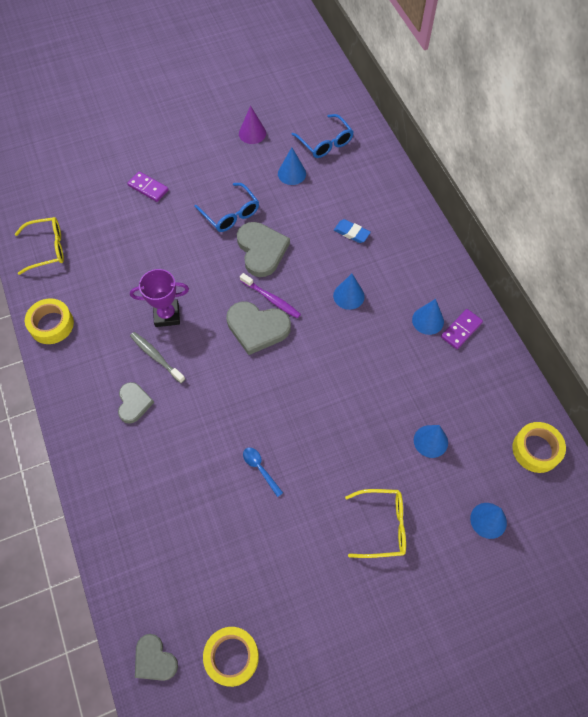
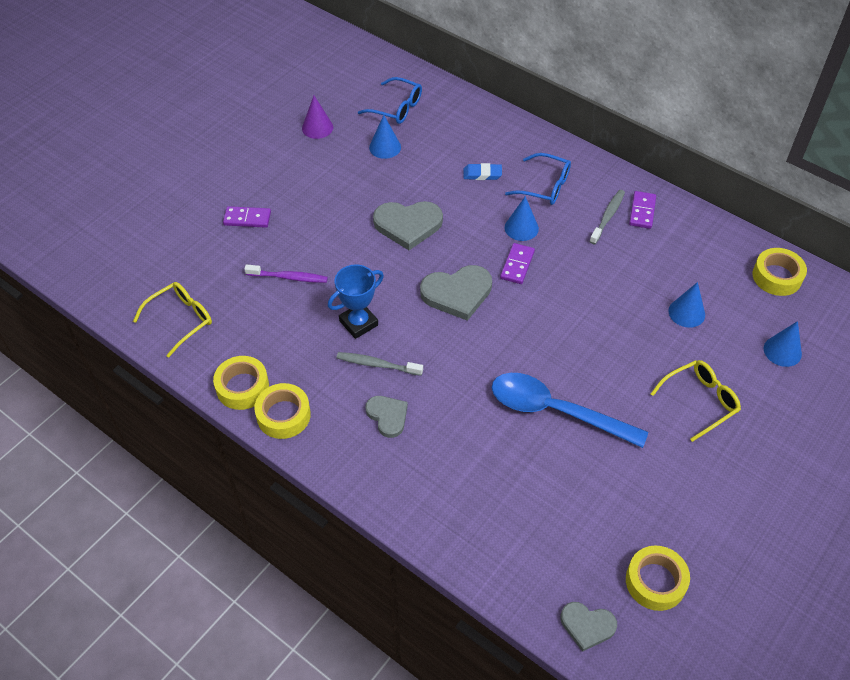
camera: 30 degrees left, 10 degrees down
purple trophy [130,269,189,327] -> blue trophy [328,264,384,339]
blue glasses [195,183,259,232] -> blue glasses moved to [505,153,571,205]
grey heart [237,222,290,277] -> grey heart turned 135 degrees clockwise [373,201,443,250]
purple toothbrush [240,273,301,319] -> purple toothbrush moved to [244,264,328,283]
blue spoon [243,448,283,497] -> blue spoon [492,373,648,448], size x2.46
blue cone [412,299,444,335] -> grey toothbrush [589,190,625,245]
none -> yellow tape [254,383,311,439]
none -> purple domino [500,243,535,284]

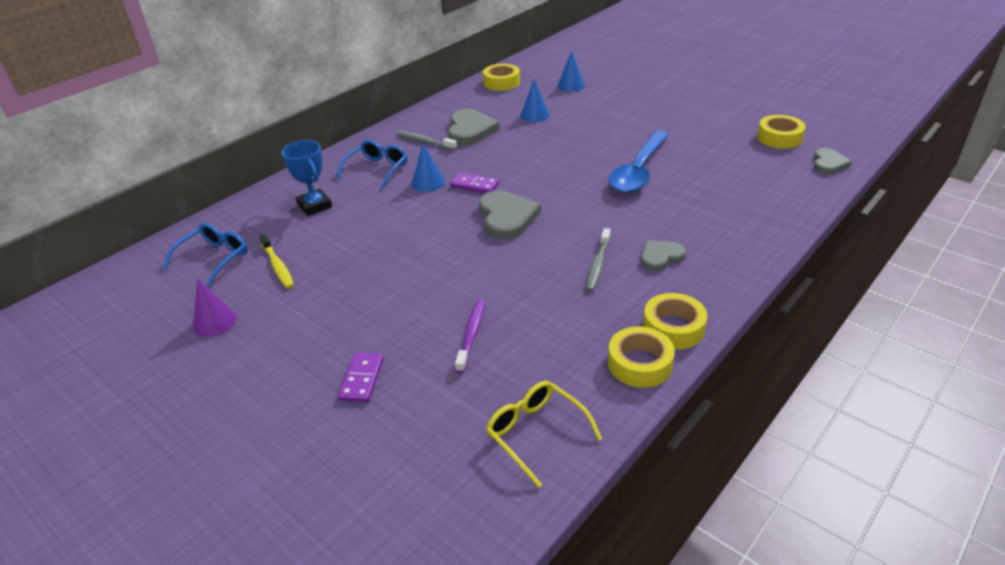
camera: 85 degrees left, 15 degrees down
blue trophy [328,264,384,339] -> blue trophy moved to [281,140,332,216]
blue cone [369,115,401,159] -> yellow toothbrush [259,234,294,289]
grey heart [373,201,443,250] -> grey heart moved to [448,109,499,146]
blue eraser [463,163,502,180] -> none
purple domino [629,191,656,229] -> none
yellow glasses [650,360,741,442] -> none

